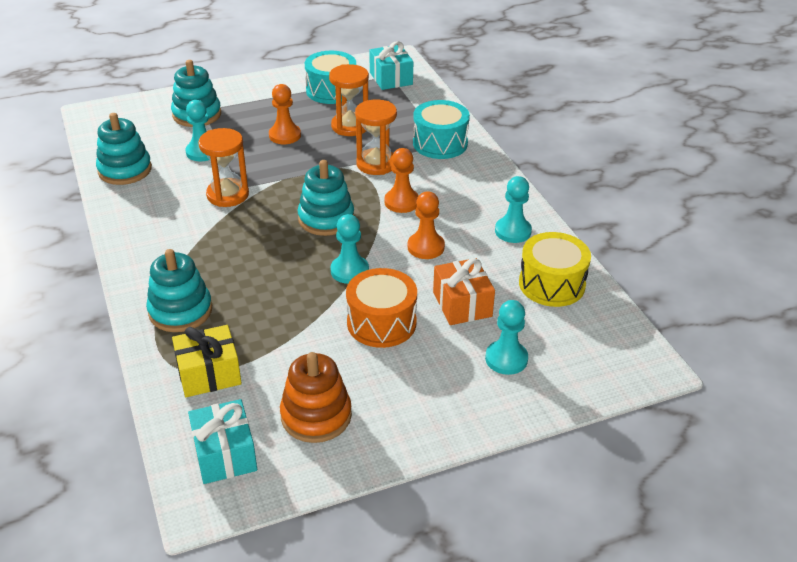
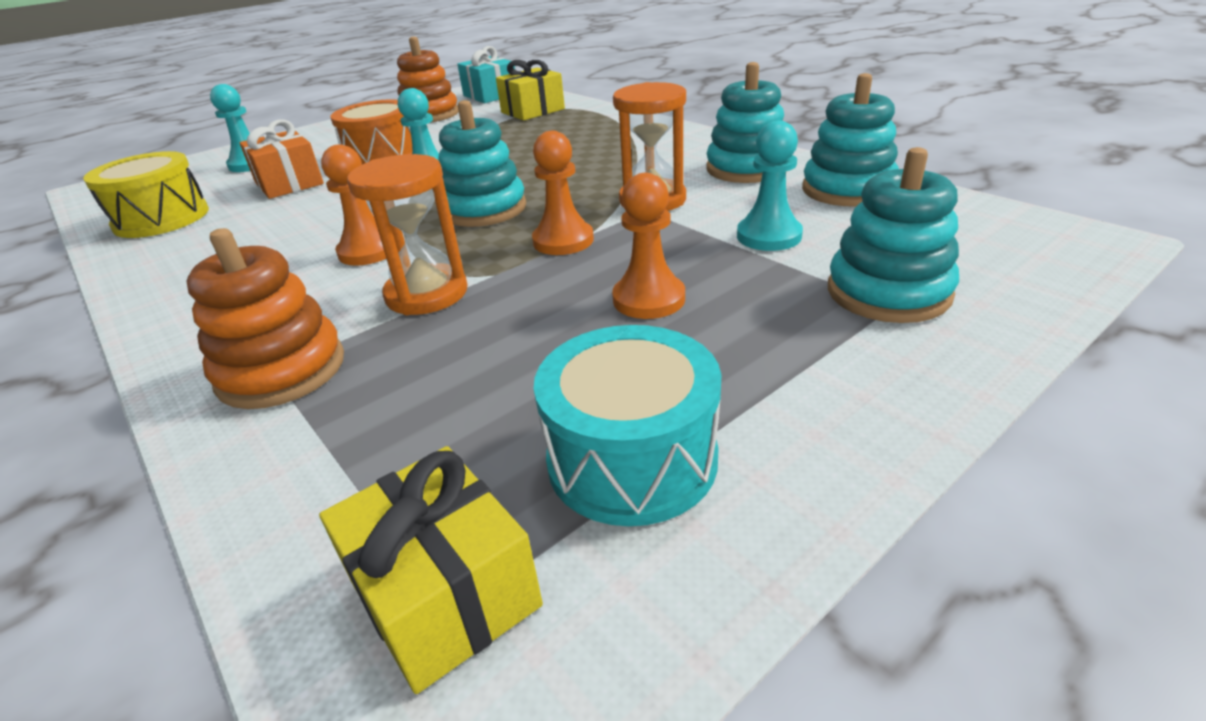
camera: 165 degrees right, 5 degrees down
turquoise stacking toy [146,249,212,332] -> turquoise stacking toy moved to [706,62,787,183]
orange hourglass [329,64,369,136] -> none
turquoise gift [369,41,413,90] -> yellow gift [319,446,543,694]
orange pawn [408,191,445,259] -> orange pawn moved to [532,131,594,255]
turquoise drum [413,100,470,159] -> orange stacking toy [186,228,344,409]
turquoise pawn [495,176,532,243] -> none

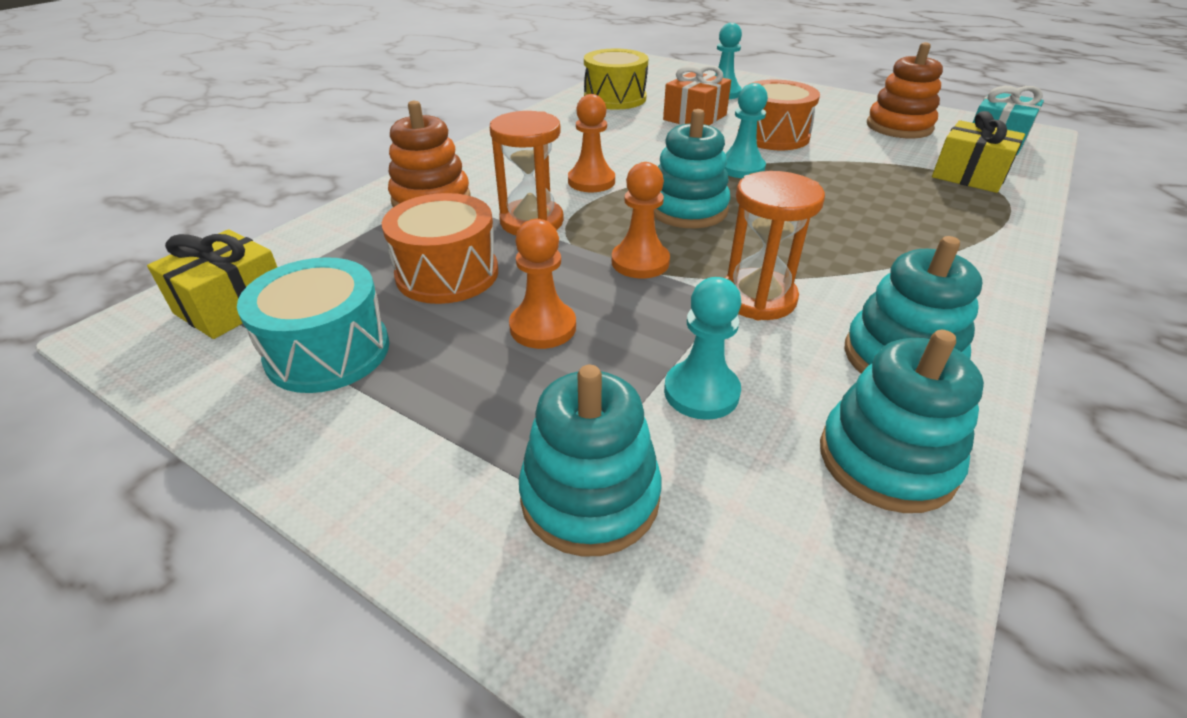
camera: 70 degrees right, 5 degrees up
none -> orange drum [382,193,498,304]

